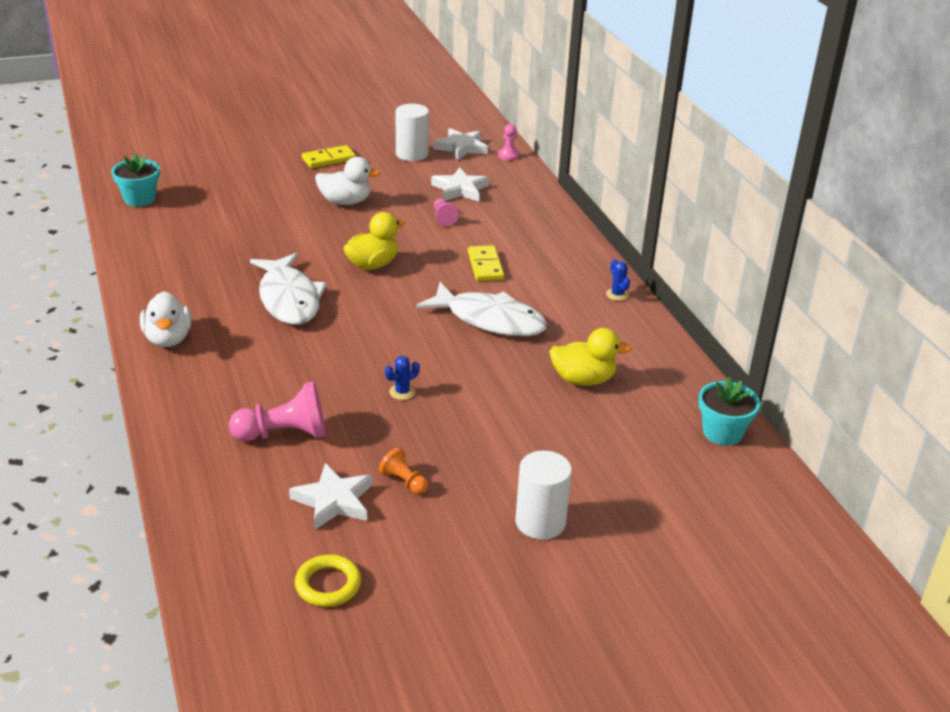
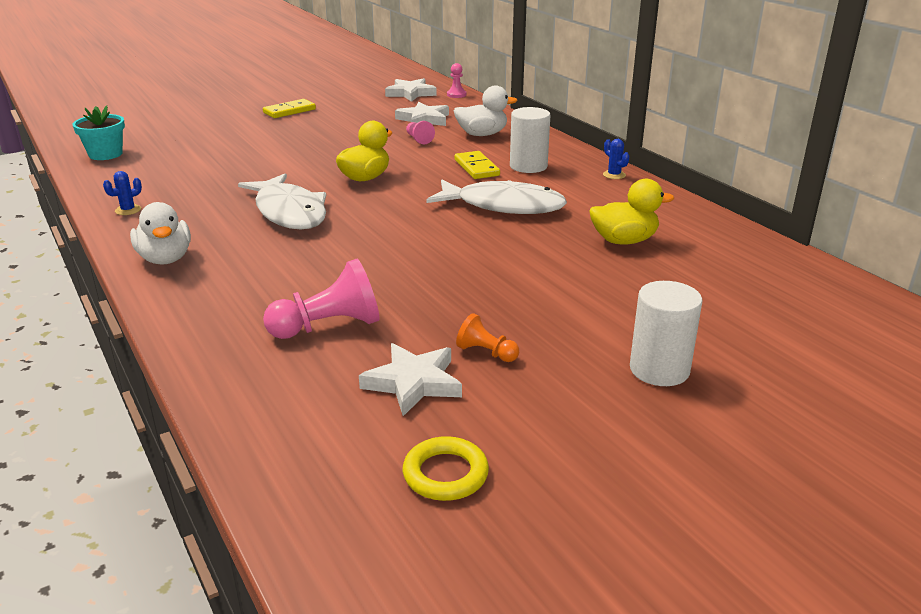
camera: 10 degrees left, 5 degrees down
white duck [315,157,380,205] -> white duck moved to [454,85,517,136]
blue cactus [385,356,420,400] -> blue cactus moved to [103,171,142,215]
white cylinder [396,104,429,161] -> white cylinder moved to [510,107,550,173]
turquoise flower pot [699,377,760,445] -> none

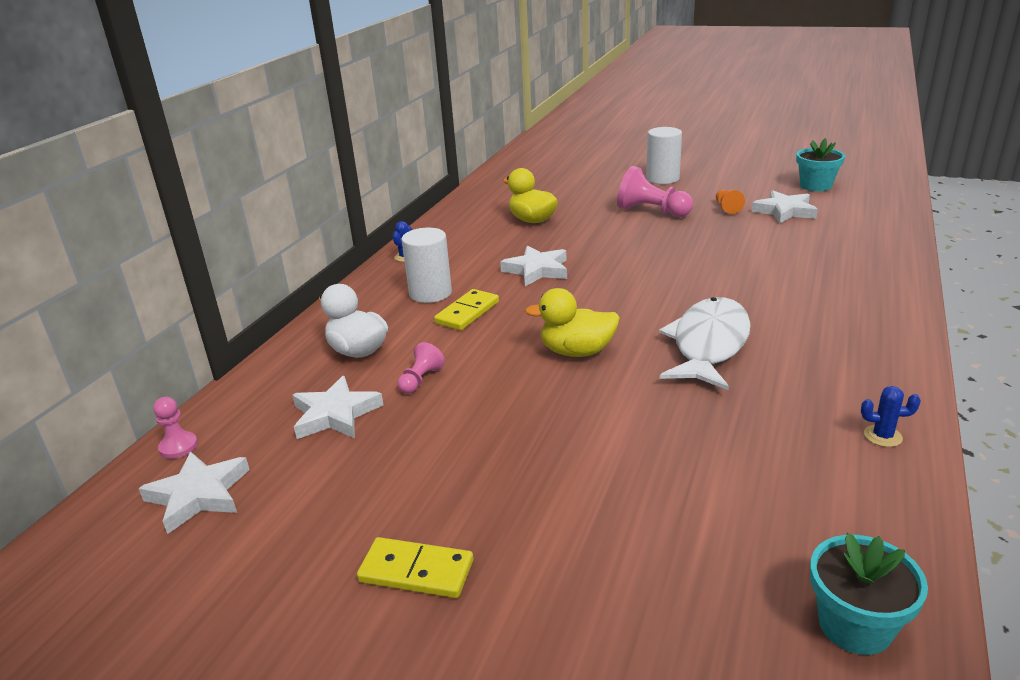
camera: 125 degrees left, 0 degrees up
white duck [130,202,191,265] -> none
pink pawn [263,259,380,339] -> pink pawn moved to [617,166,693,217]
yellow ring [403,436,489,501] -> turquoise flower pot [796,138,845,191]
white fish [426,180,567,214] -> white star [500,246,567,286]

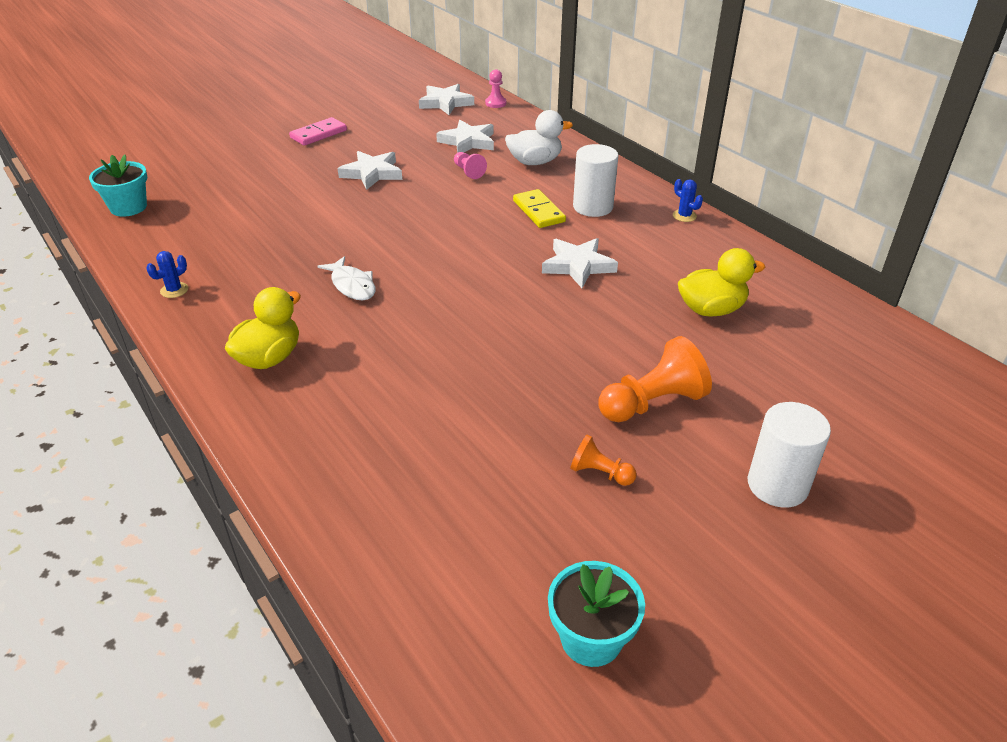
camera: 120 degrees right, 10 degrees up
yellow domino [357,537,473,598] -> pink domino [289,117,347,146]
yellow duck [525,288,620,357] -> yellow duck moved to [225,287,301,369]
pink pawn [617,166,693,217] -> orange pawn [599,336,712,422]
white fish [659,297,751,390] -> white fish [317,256,375,300], size x0.55
white star [751,190,818,224] -> white star moved to [337,151,402,190]

